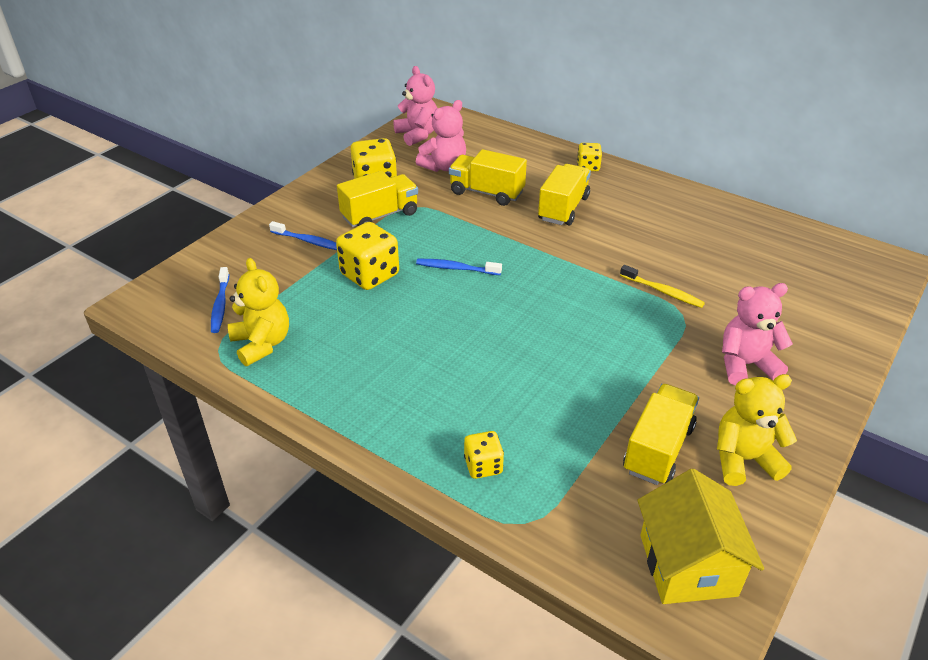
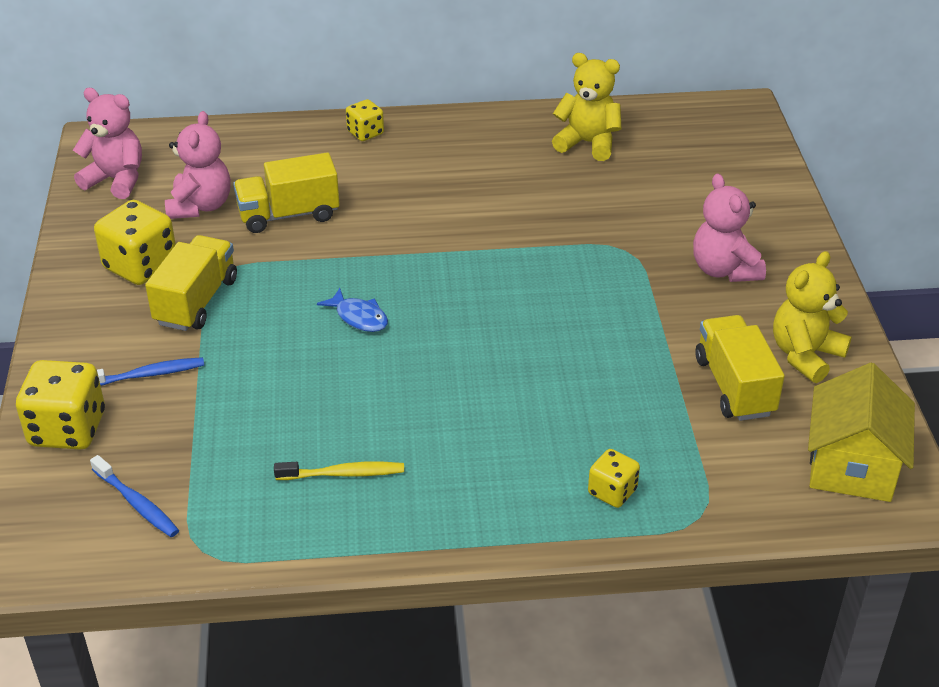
camera: 40 degrees left, 0 degrees up
yellow teddy bear [228,258,289,366] -> yellow teddy bear moved to [552,53,622,161]
yellow dice [336,222,399,290] -> yellow dice moved to [16,360,105,450]
blue toothbrush [416,259,502,275] -> blue fish [317,288,388,332]
yellow truck [538,164,591,225] -> none
yellow toothbrush [620,265,705,308] -> yellow toothbrush moved to [274,462,404,480]
yellow house [638,469,764,604] -> yellow house turned 60 degrees clockwise [808,363,915,502]
pink teddy bear [722,283,793,385] -> pink teddy bear turned 60 degrees counterclockwise [693,174,766,282]

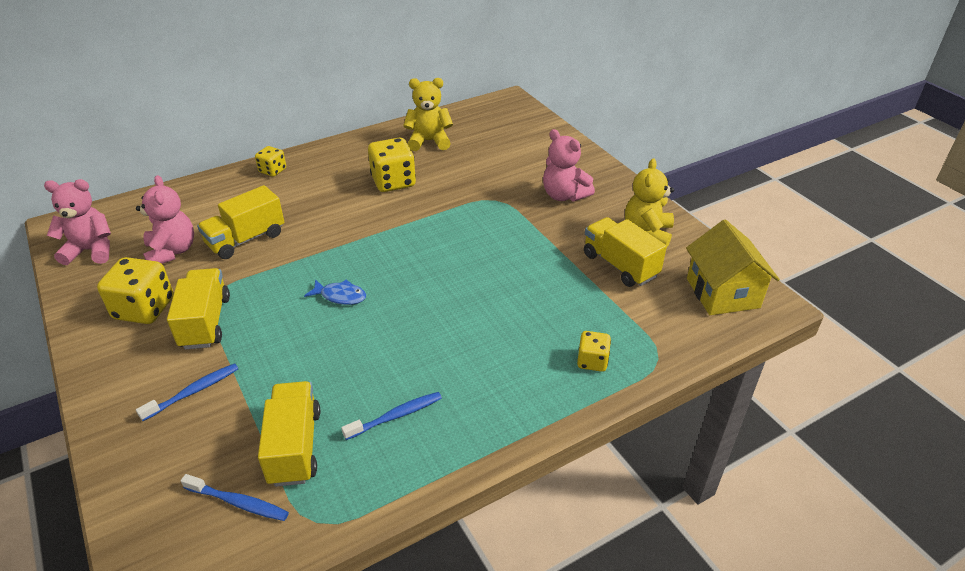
camera: 25 degrees left, 0 degrees up
yellow dice [16,360,105,450] -> yellow dice moved to [368,138,416,192]
yellow toothbrush [274,462,404,480] -> blue toothbrush [341,392,442,440]
none -> yellow truck [258,381,320,487]

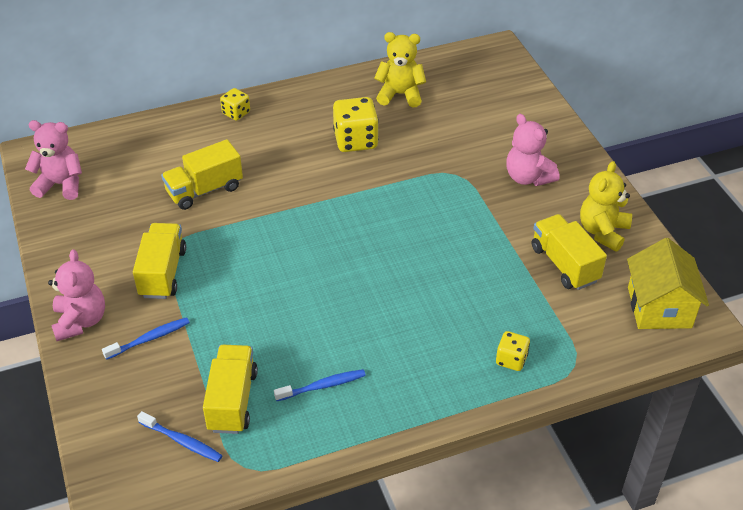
camera: 10 degrees right, 5 degrees up
yellow dice [97,257,174,324] -> none
pink teddy bear [136,175,194,264] -> pink teddy bear moved to [48,249,105,341]
blue fish [304,279,366,305] -> none

